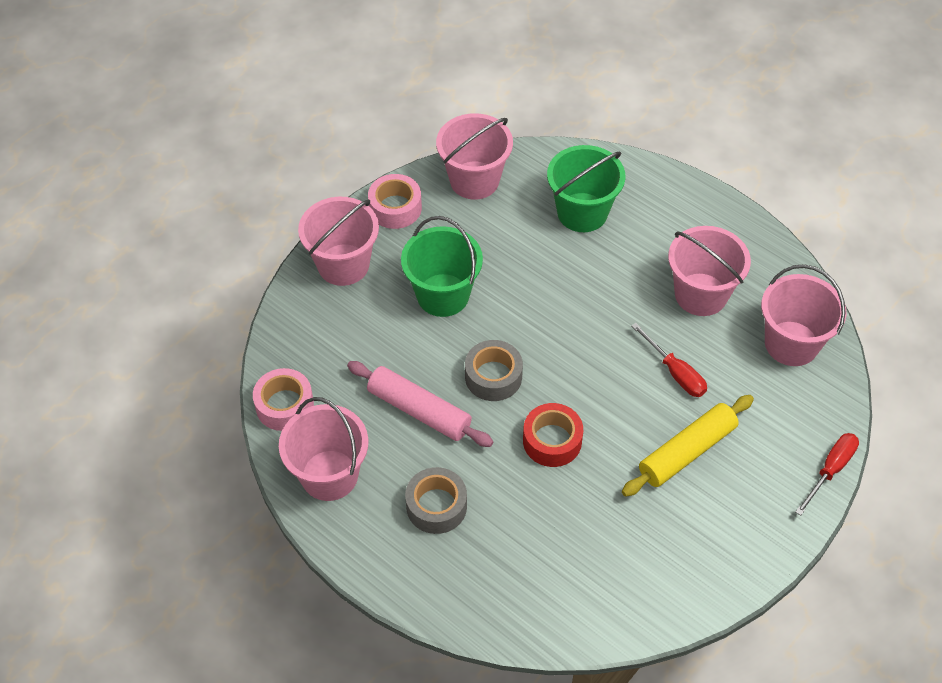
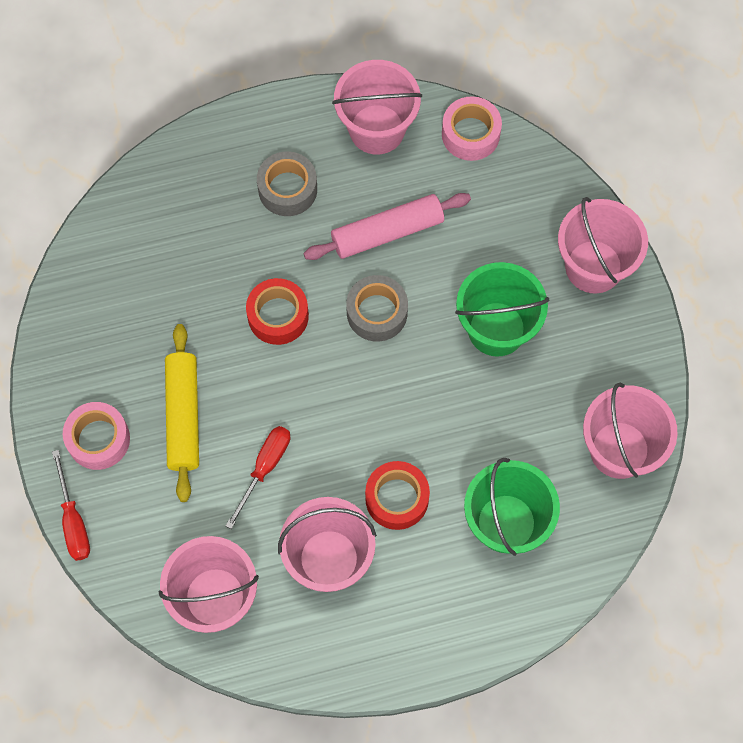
camera: 125 degrees right, 15 degrees up
pink tape [368,174,422,229] -> pink tape moved to [63,402,130,470]
red screwdriver [632,323,707,397] -> red screwdriver turned 120 degrees clockwise [226,426,290,529]
none -> red tape [365,461,430,530]

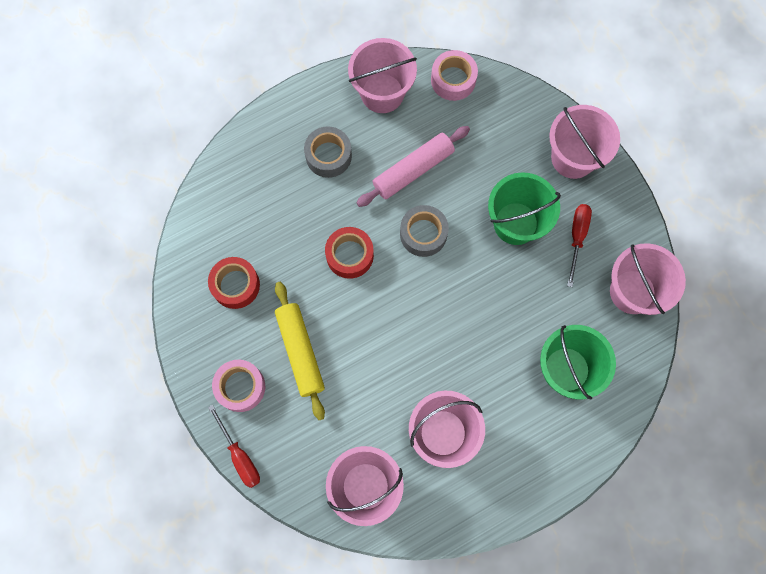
camera: 15 degrees left, 5 degrees up
red screwdriver [226,426,290,529] -> red screwdriver moved to [567,204,592,287]
red tape [365,461,430,530] -> red tape moved to [208,257,260,309]

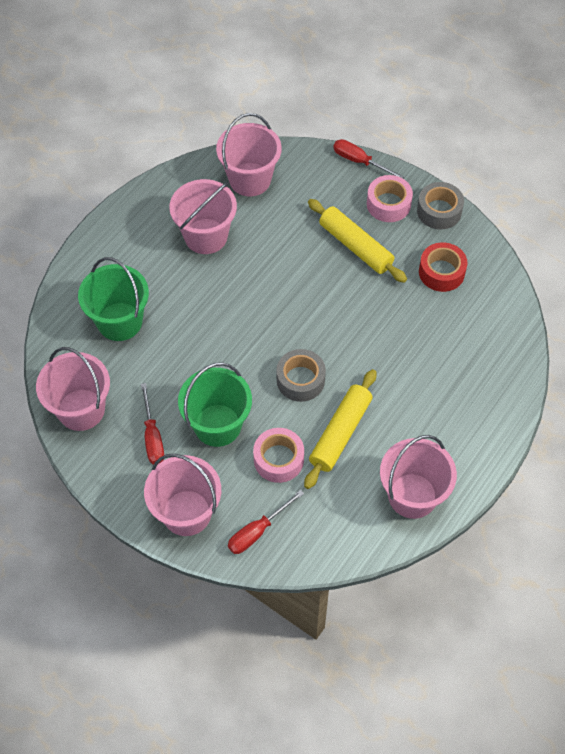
camera: 155 degrees right, 15 degrees down
grey tape [304,126,352,178] -> grey tape moved to [417,182,464,229]
red tape [325,227,374,279] -> none
pink rolling pin [357,126,470,207] -> yellow rolling pin [304,369,376,489]
pink tape [431,50,478,101] -> pink tape moved to [253,428,304,483]
none -> red screwdriver [228,490,304,554]

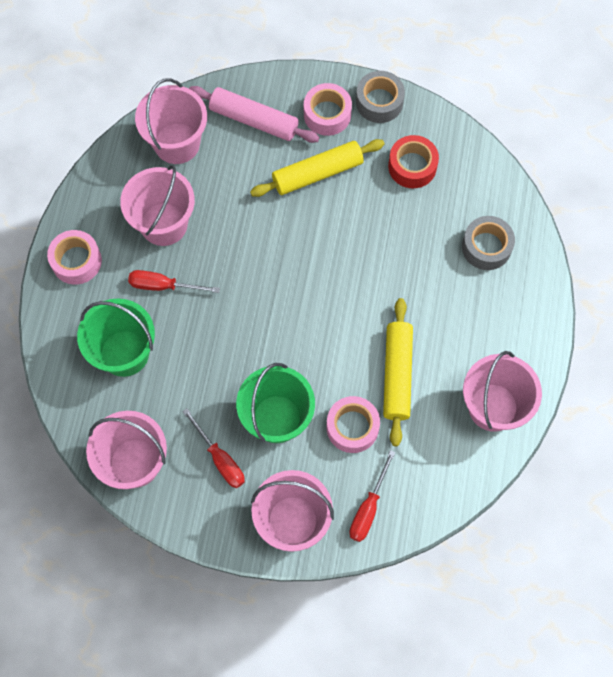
camera: 25 degrees left, 10 degrees up
grey tape [276,349,326,402] -> grey tape moved to [462,216,515,270]
yellow rolling pin [308,199,407,283] -> yellow rolling pin turned 45 degrees counterclockwise [250,139,384,197]
red screwdriver [333,139,404,178] -> red screwdriver moved to [128,270,220,293]
none -> pink tape [47,230,102,285]
none -> pink rolling pin [189,86,320,143]

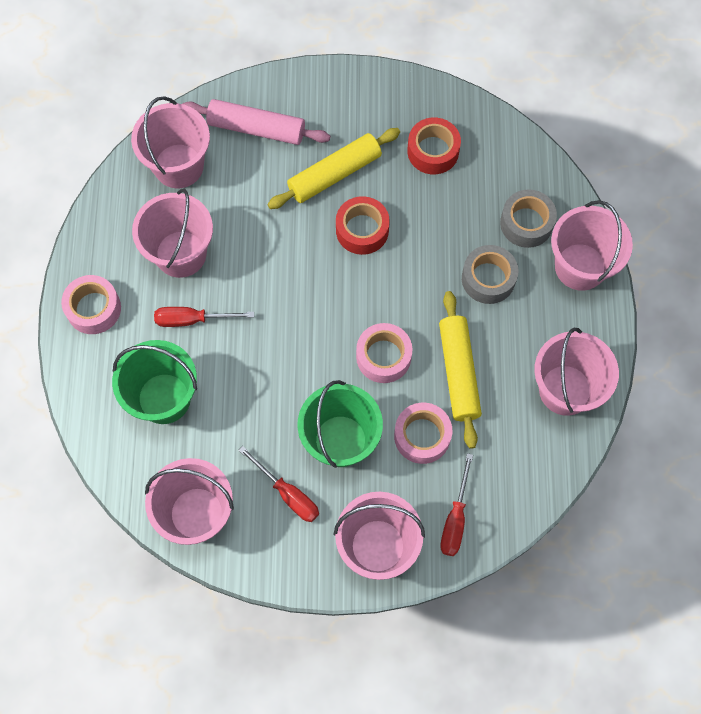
camera: 10 degrees left, 0 degrees up
pink tape [304,83,352,136] -> pink tape moved to [356,323,412,383]
grey tape [356,71,405,123] -> grey tape moved to [462,245,518,304]
none -> red tape [336,196,390,255]
none -> pink bucket [551,200,633,291]

